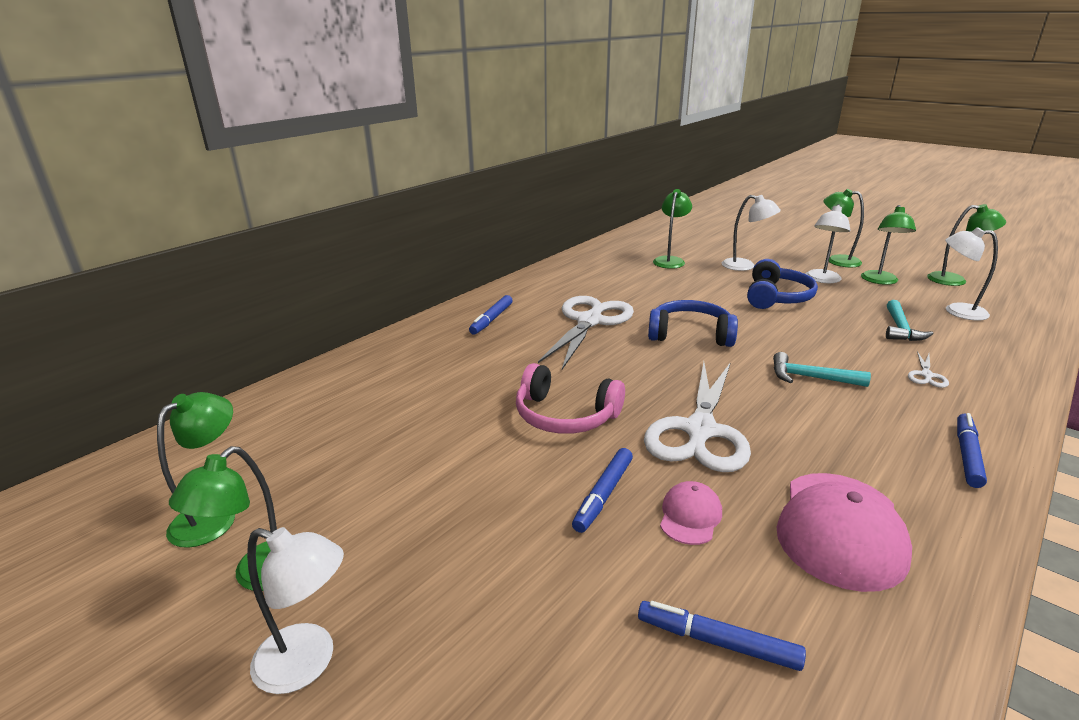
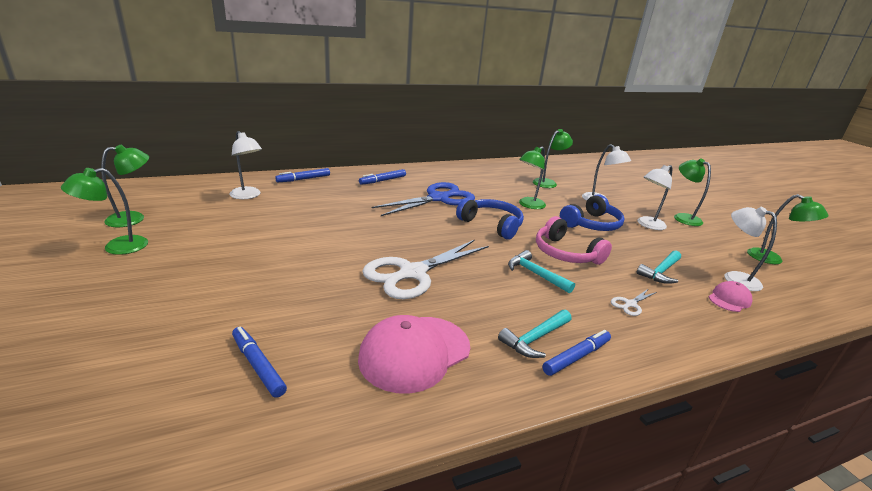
camera: 25 degrees right, 0 degrees up
white lamp [247,527,344,694] -> white lamp moved to [230,131,262,199]
pink headphones [516,363,625,434] -> pink headphones moved to [536,216,612,265]
white scissors [538,296,634,369] -> blue scissors [371,182,475,216]
blue marker [572,448,633,533] -> blue marker moved to [275,168,330,182]
pink cap [660,481,722,545] -> pink cap moved to [709,281,753,312]
green lamp [861,205,916,285] -> green lamp moved to [519,147,546,209]
none -> turquoise hammer [498,310,571,358]

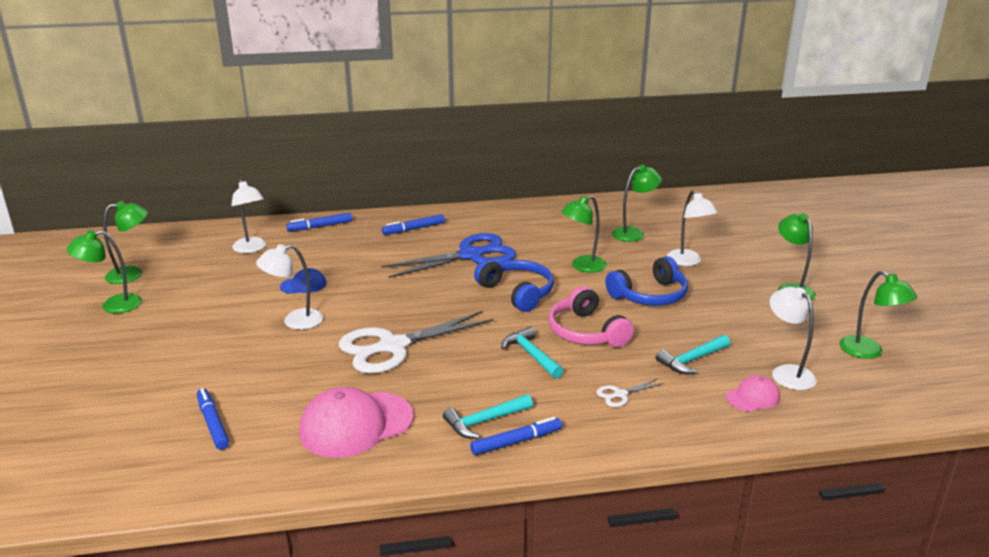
camera: 15 degrees right, 0 degrees up
white lamp [637,165,673,230] -> white lamp moved to [256,244,323,330]
none -> blue cap [280,268,326,294]

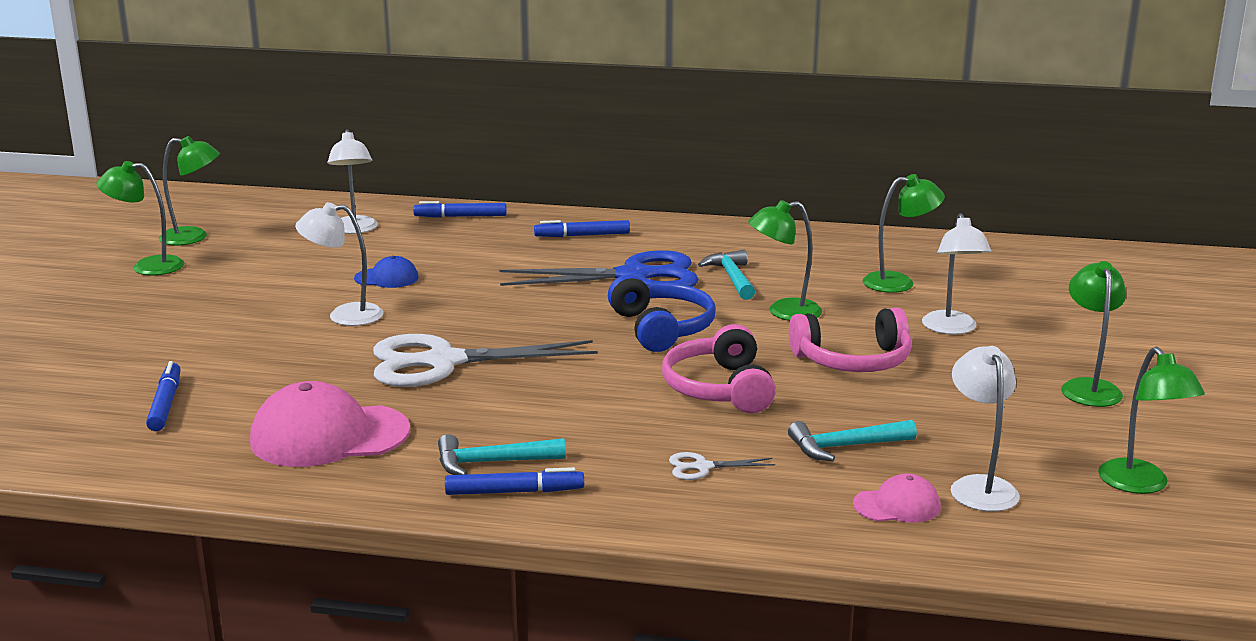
camera: 20 degrees right, 5 degrees down
turquoise hammer [501,326,564,378] -> turquoise hammer moved to [698,250,755,300]
blue headphones [605,256,688,306] -> pink headphones [789,308,912,372]

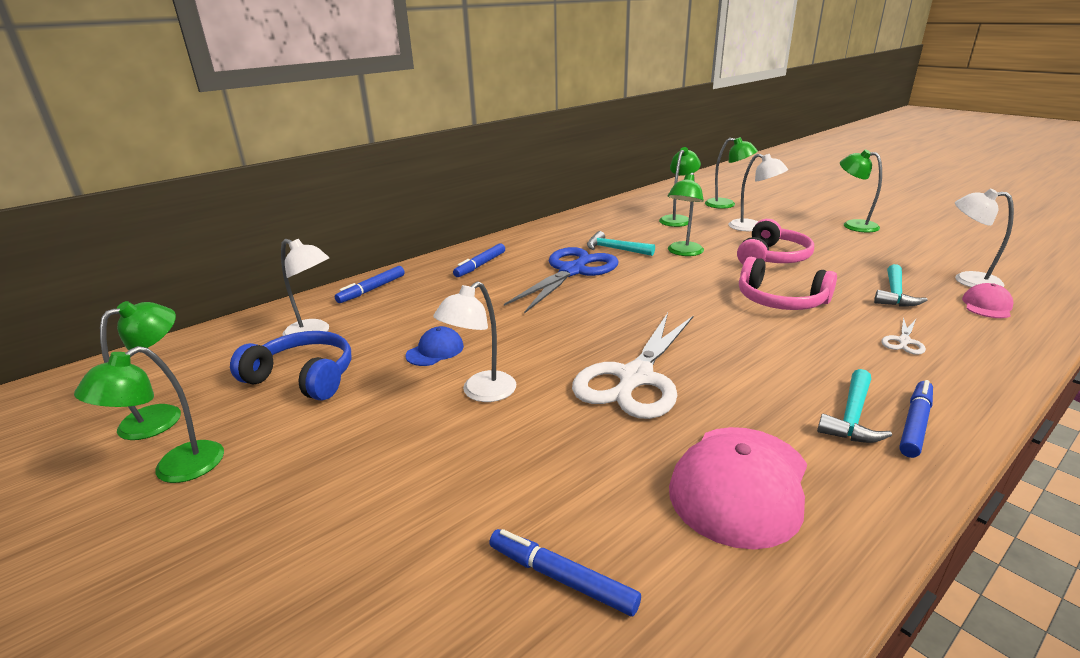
camera: 50 degrees left, 5 degrees up
blue headphones [608,274,716,352] -> blue headphones moved to [230,331,351,400]
green lamp [1098,346,1205,494] -> green lamp moved to [705,137,758,209]

